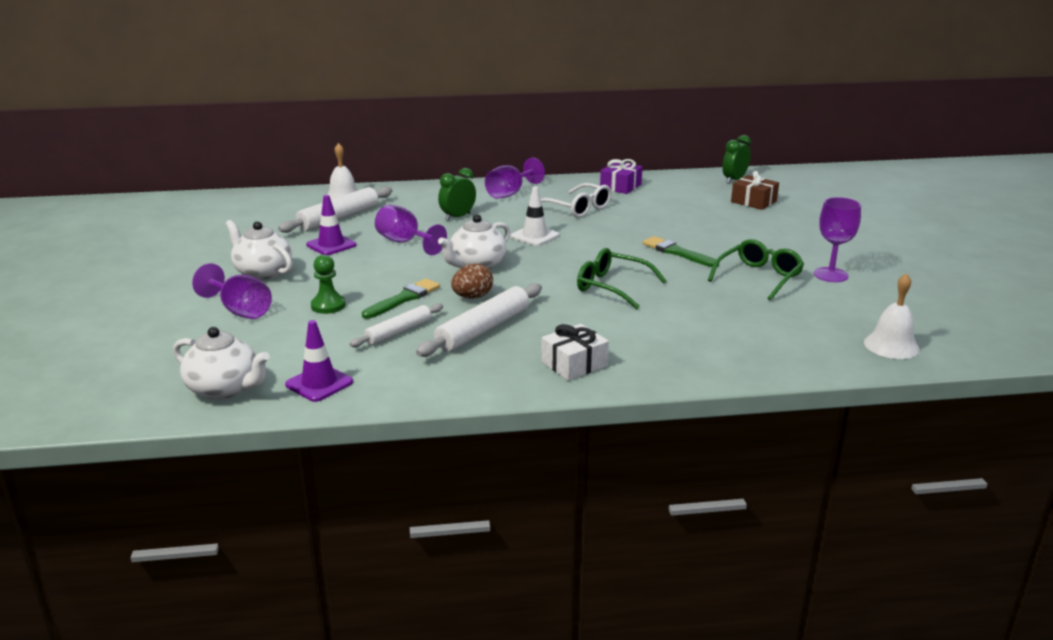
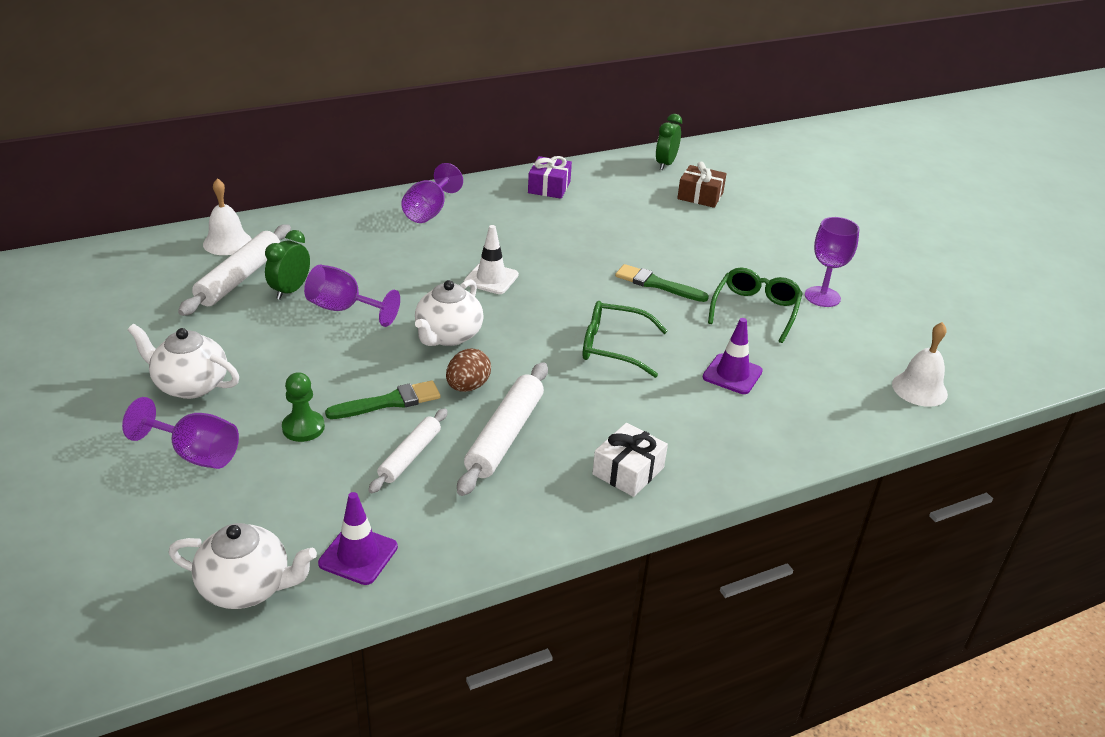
camera: 20 degrees left, 10 degrees up
purple traffic cone [306,195,356,255] -> purple traffic cone moved to [703,318,763,394]
green brush [362,279,440,319] -> green brush turned 45 degrees clockwise [325,381,441,419]
green clock [438,168,476,221] -> green clock moved to [265,230,310,300]
white glasses [541,183,611,218] -> none

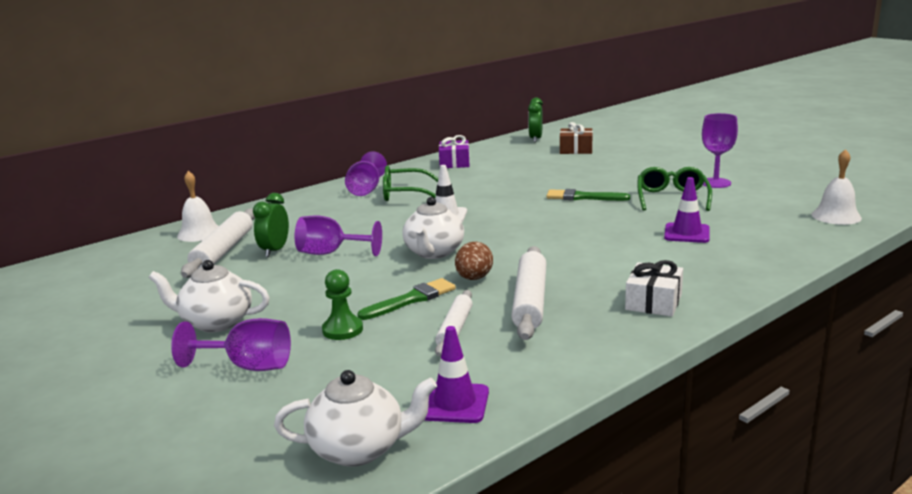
camera: 10 degrees left, 15 degrees down
green glasses [582,301,668,378] -> green glasses moved to [383,165,438,201]

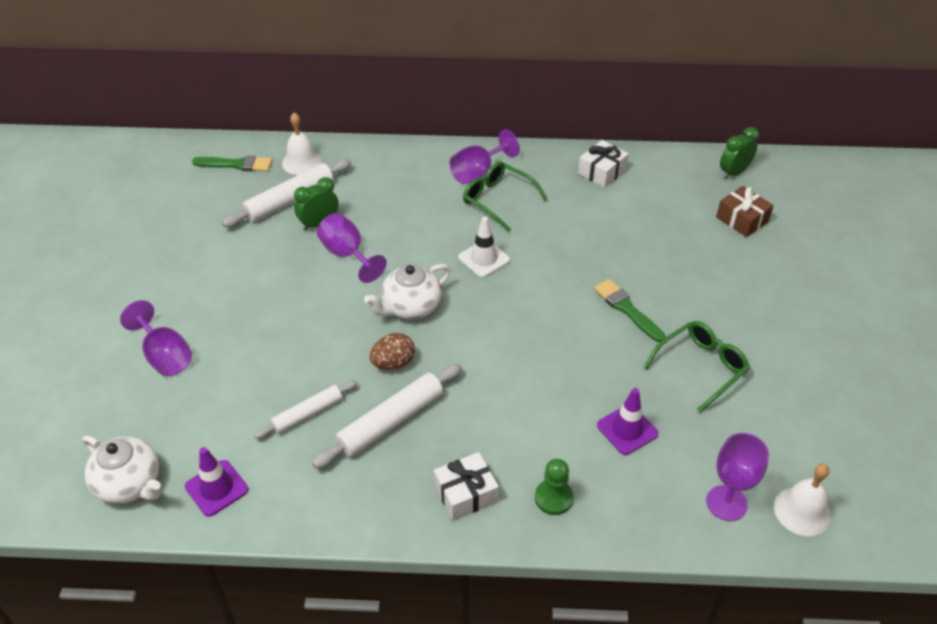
camera: 40 degrees right, 25 degrees up
white teapot [149,260,270,333] -> none
green pawn [322,269,363,340] -> green pawn moved to [535,459,573,515]
green brush [357,278,456,320] -> green brush moved to [192,155,272,172]
purple gift [439,135,470,168] -> white gift [578,140,629,188]
purple goblet [702,113,738,188] -> purple goblet moved to [706,433,769,521]

